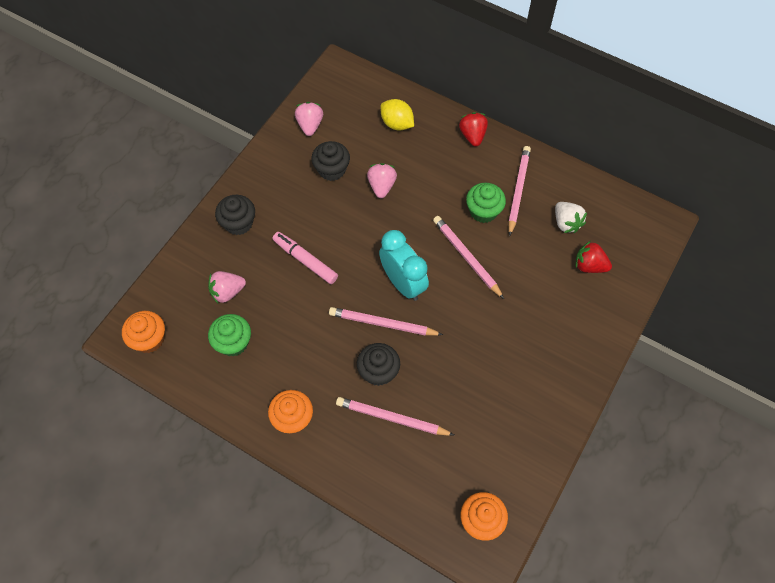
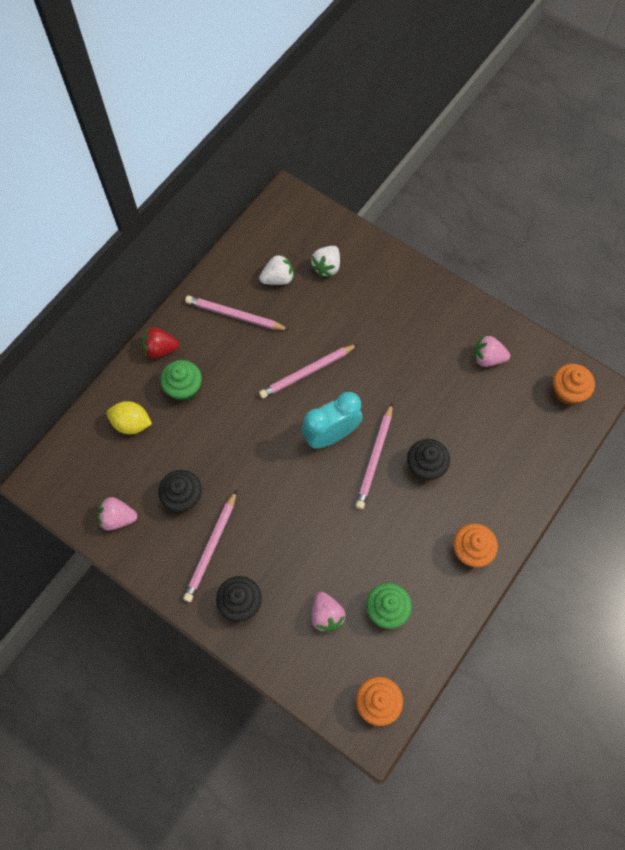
camera: 85 degrees left, 5 degrees up
pink marker [273,232,338,284] -> none
pink pencil [336,397,454,436] -> pink pencil moved to [183,490,237,602]
pink strawberry [367,163,397,198] -> pink strawberry moved to [474,335,510,367]
yellow lemon [380,99,414,131] -> yellow lemon turned 60 degrees clockwise [107,401,152,434]
green cupcake [466,183,506,223] -> green cupcake moved to [160,360,202,401]
red strawberry [575,241,612,273] -> white strawberry [310,246,340,277]

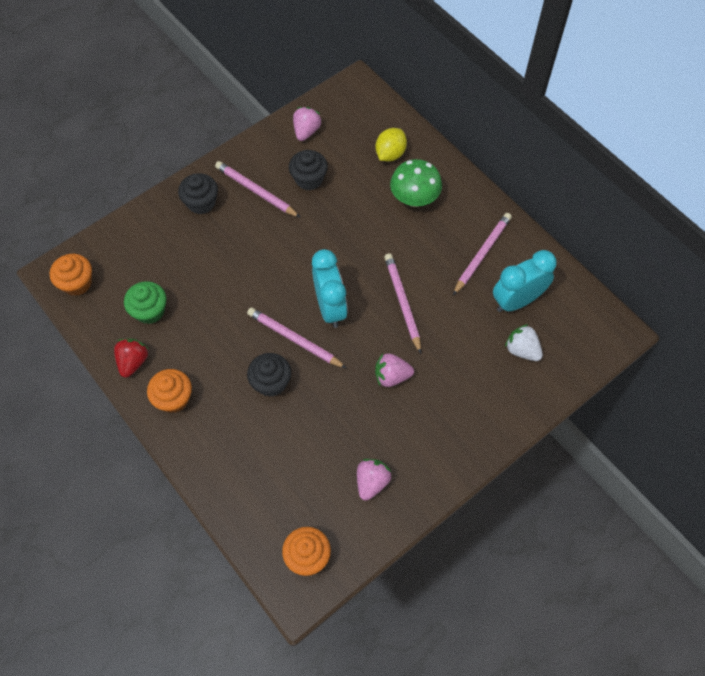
camera: 105 degrees right, 5 degrees down
red strawberry [142,327,179,358] -> red strawberry moved to [114,339,149,378]
green cupcake [160,360,202,401] -> green mushroom [390,159,442,207]
white strawberry [259,254,294,285] -> turquoise clock [493,250,557,312]
pink strawberry [311,592,346,633] -> pink strawberry moved to [375,353,414,387]

